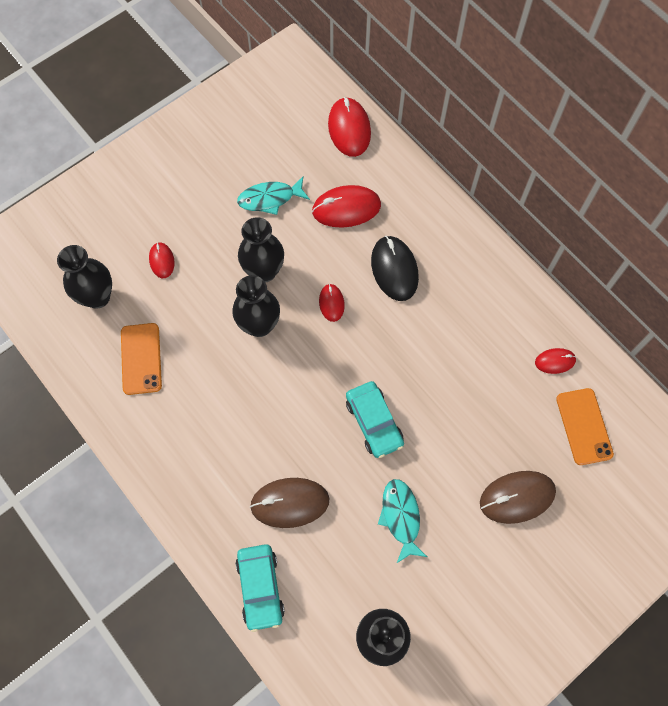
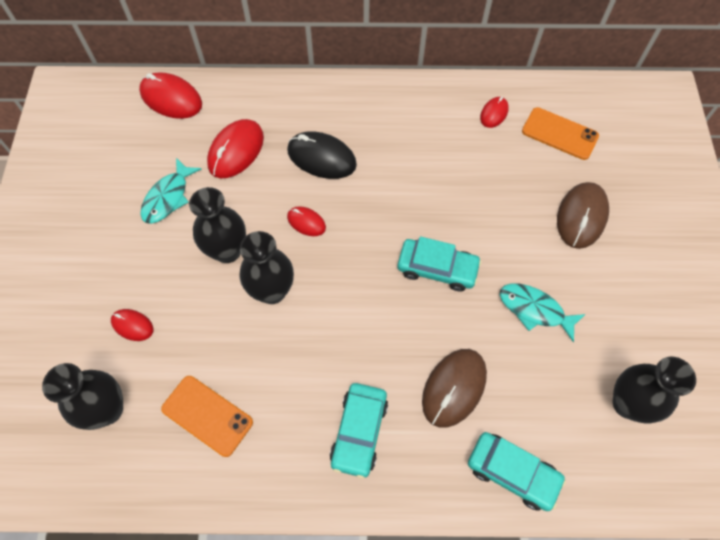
camera: 50 degrees left, 5 degrees down
none -> turquoise car [330,383,388,479]

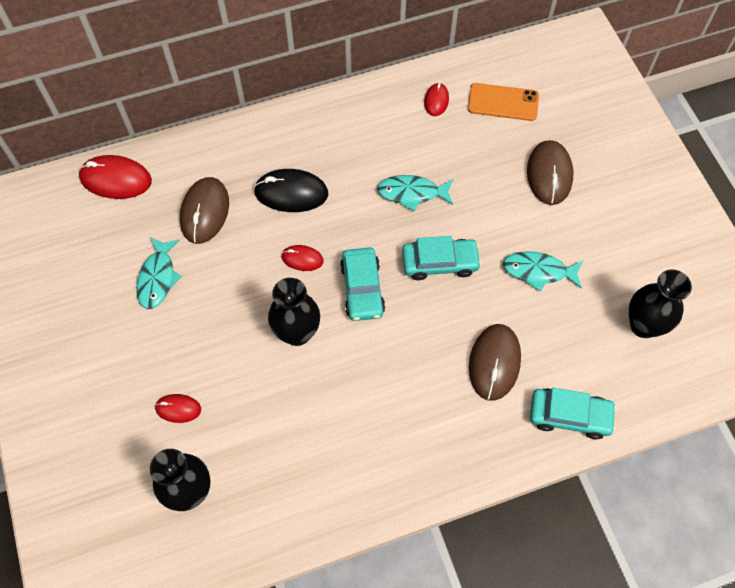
camera: 20 degrees left, 0 degrees up
orange phone [161,376,253,457] -> none
black vase [189,187,246,263] -> none
red mouse [207,119,264,178] -> brown mouse [180,177,229,244]
turquoise car [330,383,388,479] -> turquoise car moved to [340,248,385,321]
none -> turquoise fish [377,175,453,211]

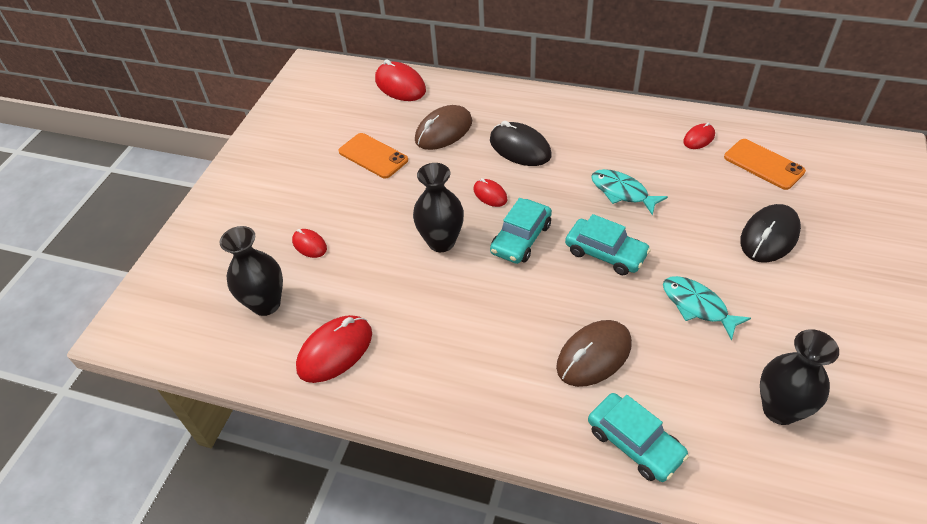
camera: 40 degrees right, 15 degrees down
turquoise fish [136,237,181,309] -> orange phone [338,133,408,178]
brown mouse [527,140,574,205] -> black mouse [740,204,801,263]
none -> red mouse [296,315,372,383]

